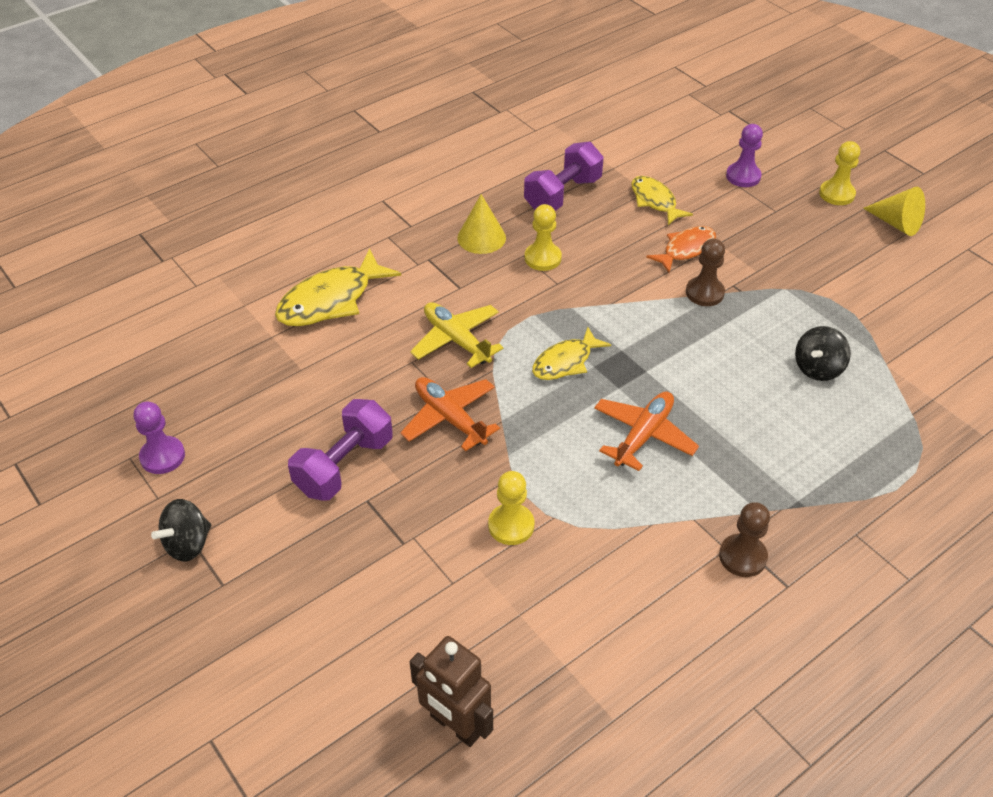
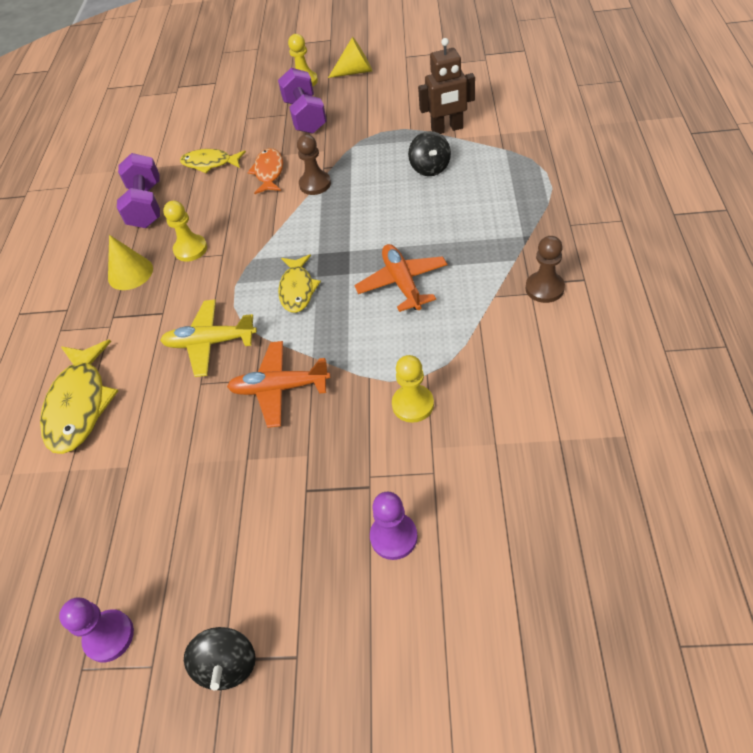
camera: 45 degrees left, 5 degrees up
purple dumbbell [288,399,393,501] -> purple dumbbell moved to [278,68,327,134]
brown robot [410,636,493,747] -> brown robot moved to [418,38,475,134]
purple pawn [726,124,763,187] -> purple pawn moved to [370,491,418,560]

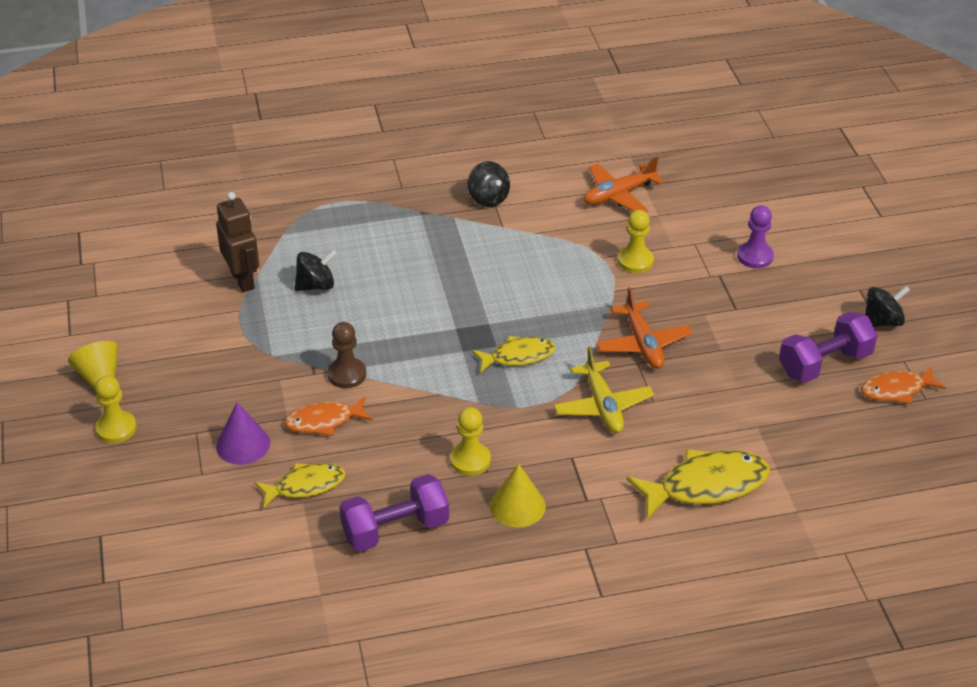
camera: 110 degrees left, 10 degrees down
purple pawn [59,598,134,663] -> orange fish [861,366,946,404]
yellow fish [180,149,246,173] -> yellow fish turned 105 degrees counterclockwise [255,463,345,508]
purple dumbbell [278,68,327,134] -> purple dumbbell moved to [779,312,878,382]
orange plane [354,244,447,312] -> orange plane moved to [584,156,664,212]
brown pawn [526,236,565,303] -> black spinning top [468,161,510,207]
none -> purple cone [216,403,270,465]

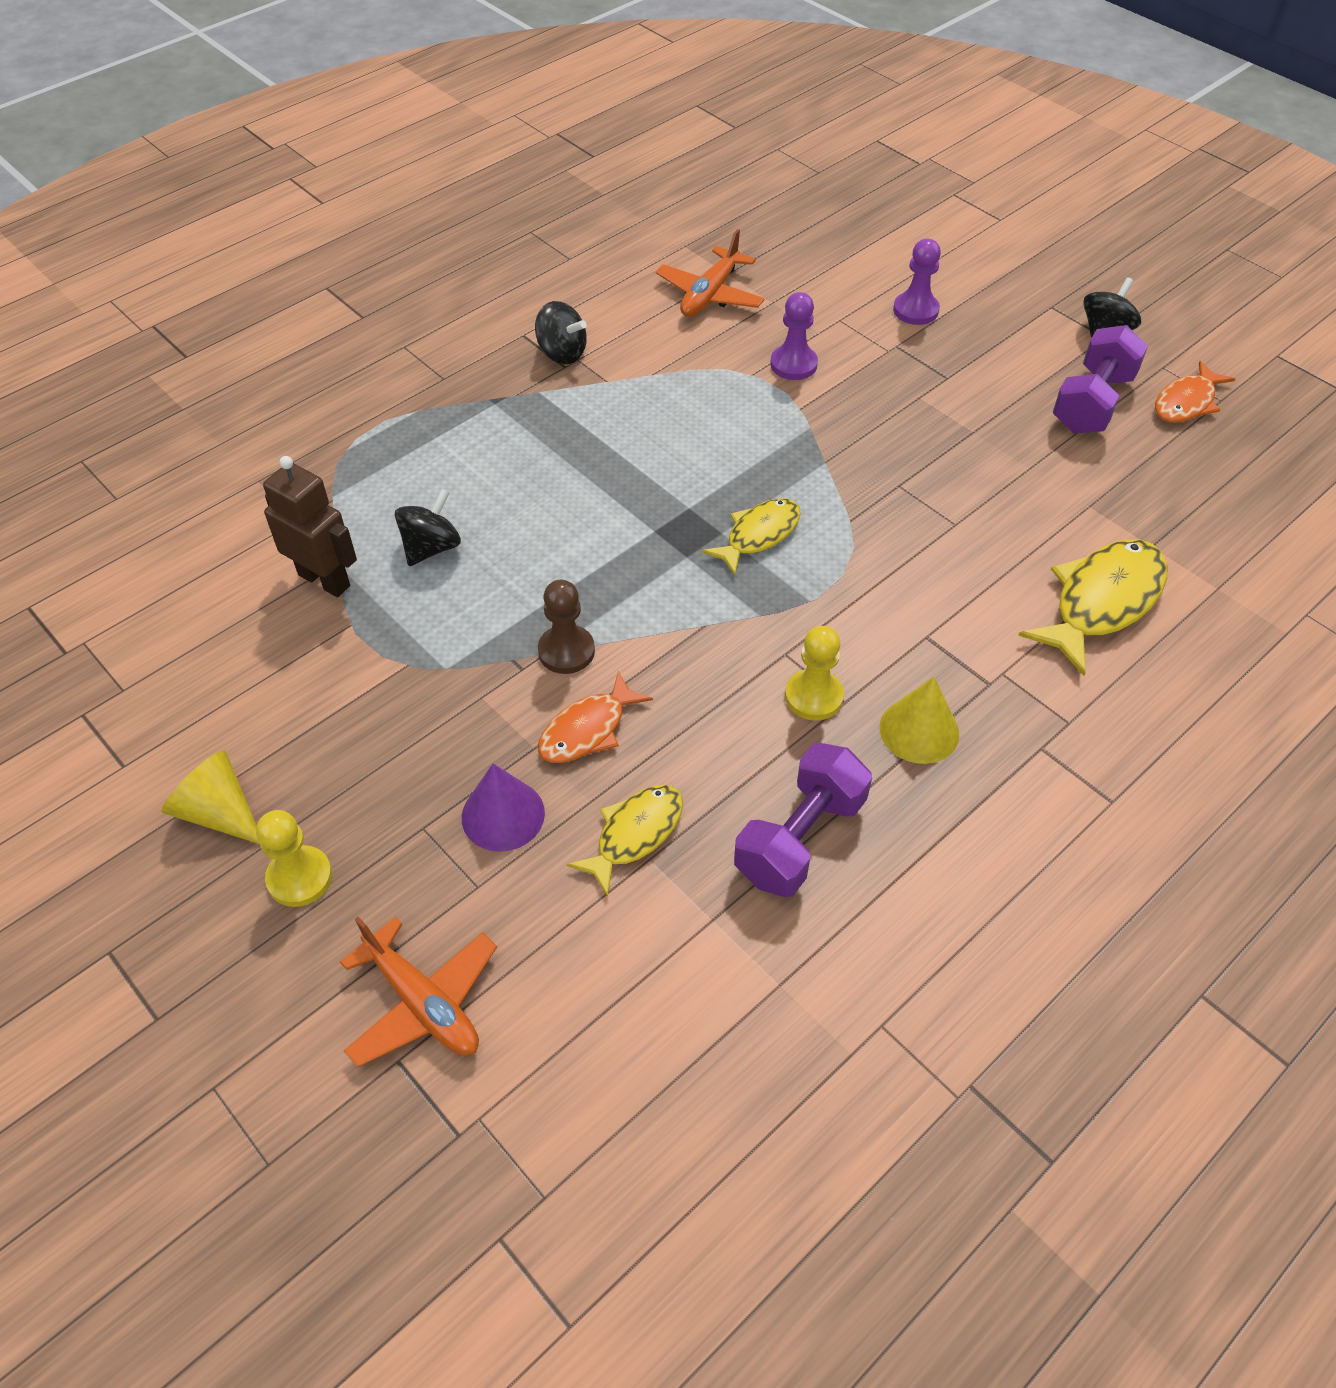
camera: 30 degrees left, 10 degrees up
yellow plane [554,346,654,433] -> none
orange plane [596,287,693,369] -> orange plane moved to [340,917,497,1067]
yellow pawn [618,210,654,273] -> purple pawn [770,292,818,380]

